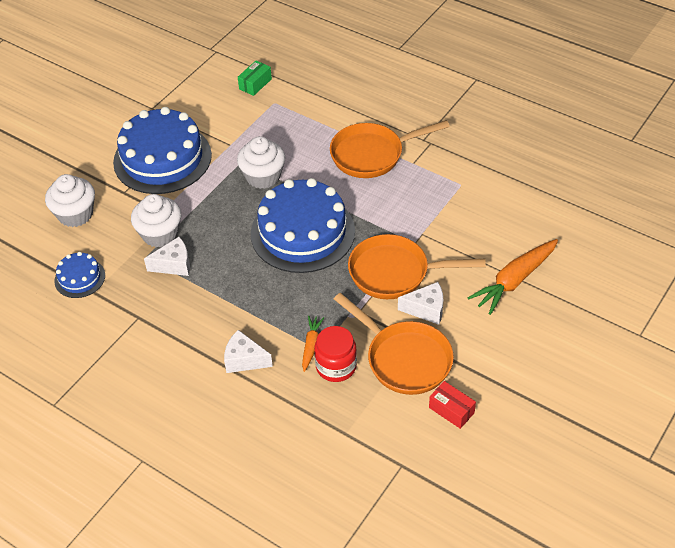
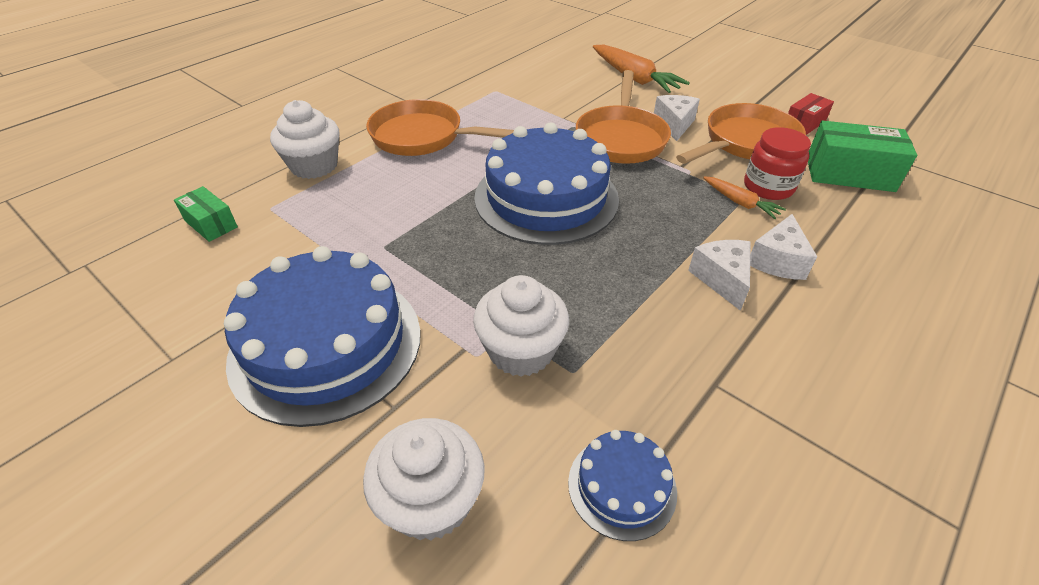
camera: 85 degrees left, 5 degrees down
white cheese [144,237,190,276] -> white cheese moved to [688,240,751,311]
white cupcake [237,136,285,189] -> white cupcake moved to [270,100,339,179]
orange carrot [302,316,324,372] -> orange carrot turned 150 degrees counterclockwise [703,176,786,219]
orange pan [330,120,450,178] -> orange pan turned 120 degrees clockwise [366,99,514,156]
none -> green box [808,121,917,192]

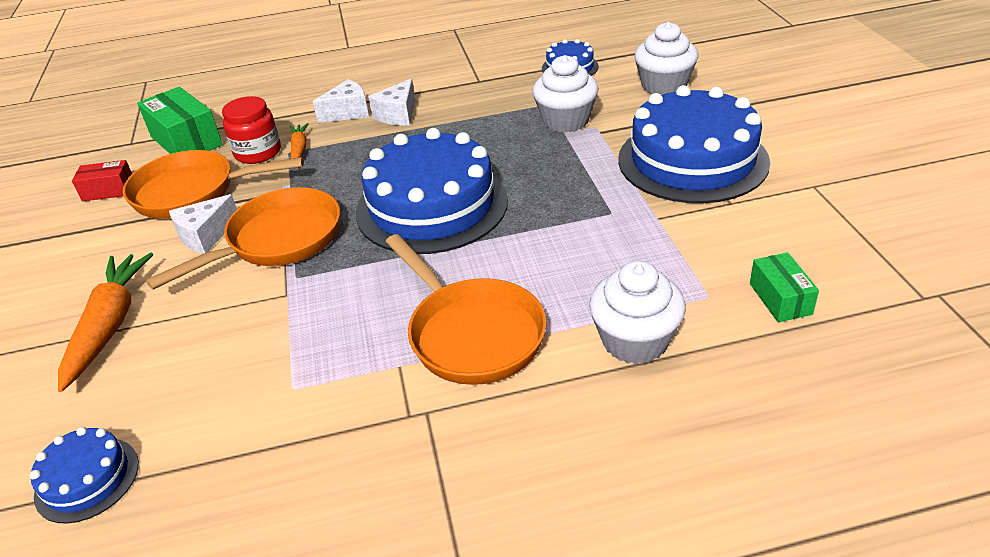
camera: 140 degrees left, 5 degrees down
none -> blue cake [30,427,139,524]

